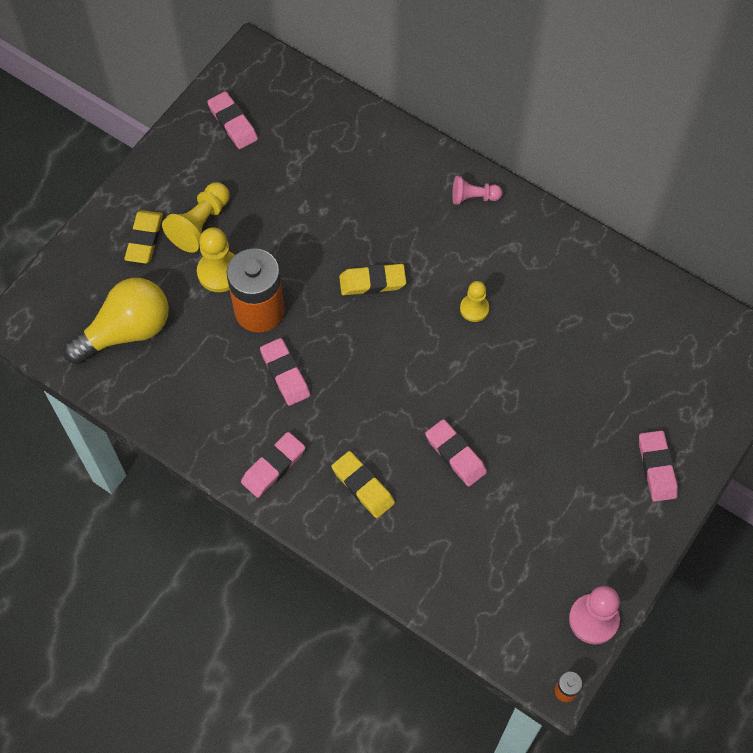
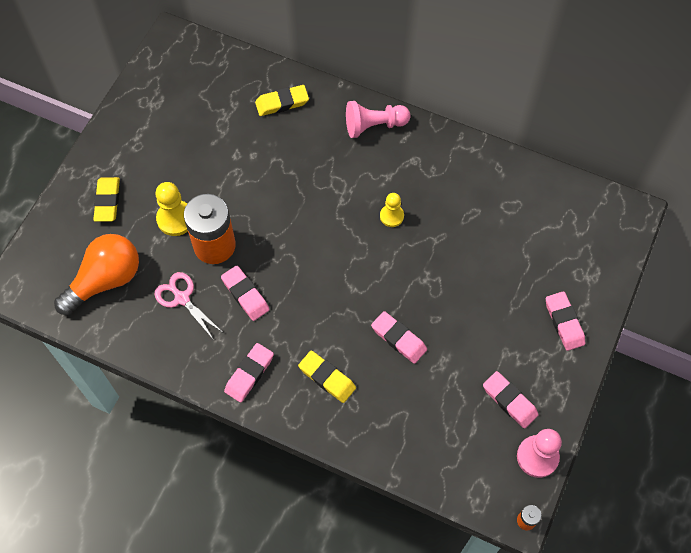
camera: 10 degrees left, 0 degrees up
yellow light bulb [63,278,169,364] -> orange light bulb [54,234,139,315]
yellow pawn [162,182,230,253] -> none
pink eraser [207,91,258,149] -> pink eraser moved to [483,371,539,429]
yellow eraser [339,264,406,295] -> yellow eraser moved to [255,85,309,116]
pink pawn [452,176,503,205] -> pink pawn [346,101,410,138], size x1.55
none -> pink scissors [155,272,222,340]

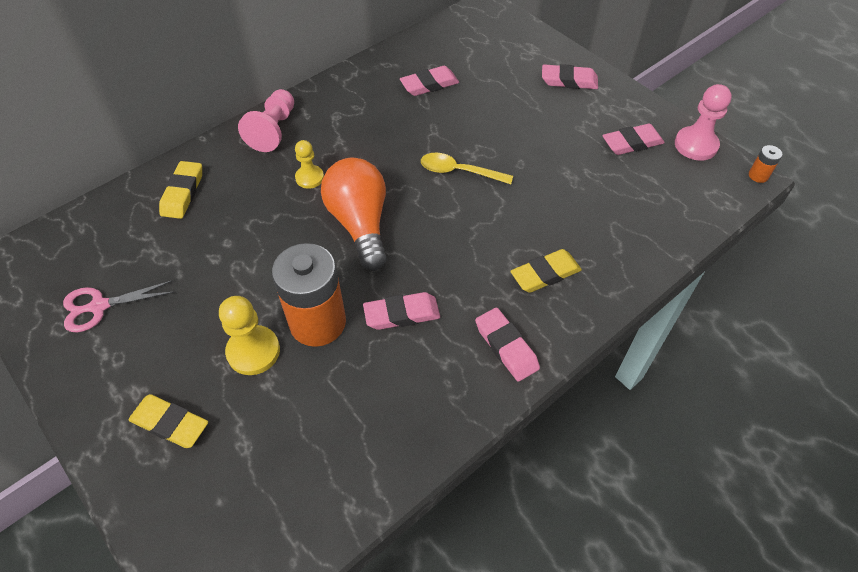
camera: 65 degrees left, 10 degrees down
orange light bulb [54,234,139,315] -> orange light bulb moved to [321,158,387,271]
pink scissors [155,272,222,340] -> pink scissors moved to [63,280,174,333]
pink eraser [371,311,427,364] -> pink eraser moved to [400,66,459,96]
yellow pawn [380,193,404,227] -> yellow pawn moved to [295,140,324,189]
none -> yellow spoon [421,153,513,184]

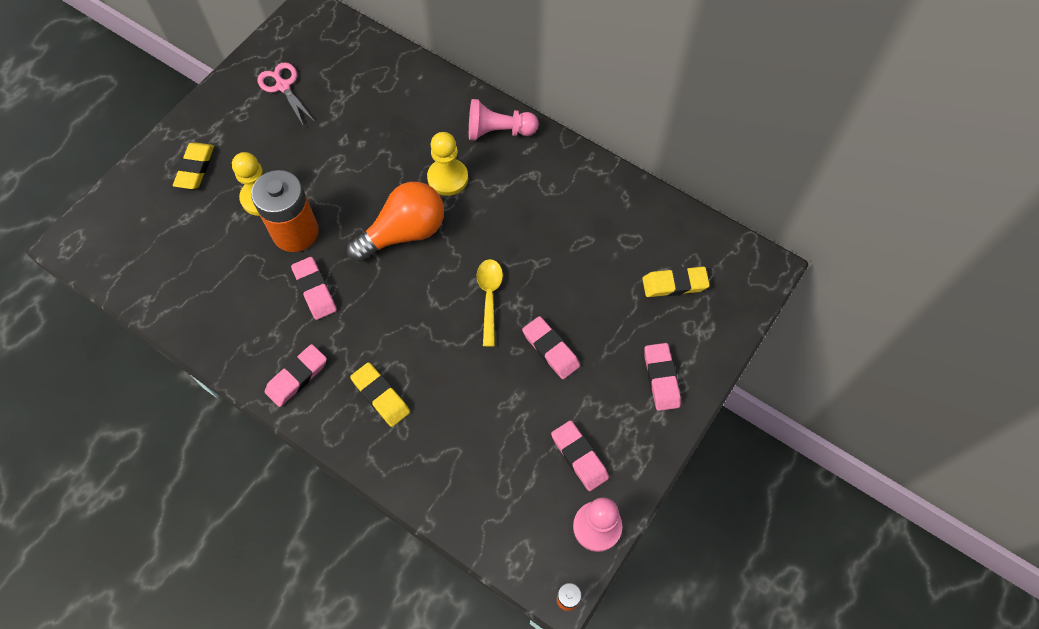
camera: 75 degrees right, 10 degrees up
yellow eraser [159,161,202,219] -> yellow eraser moved to [642,267,710,297]
yellow pawn [295,140,324,189] -> yellow pawn [427,132,468,196], size x1.55
pink eraser [400,66,459,96] -> pink eraser moved to [522,316,580,379]

